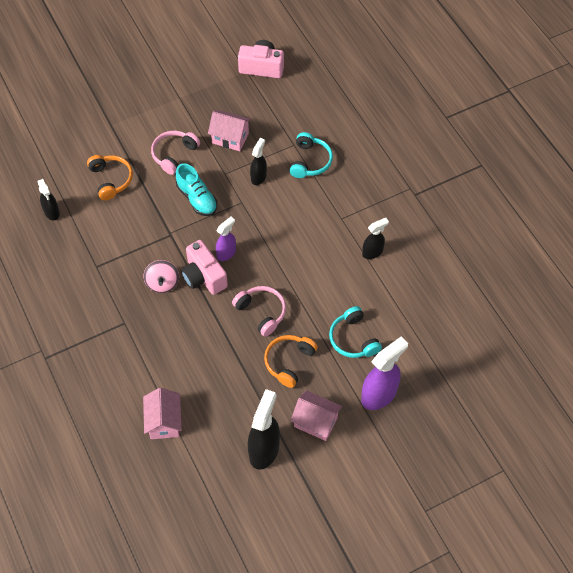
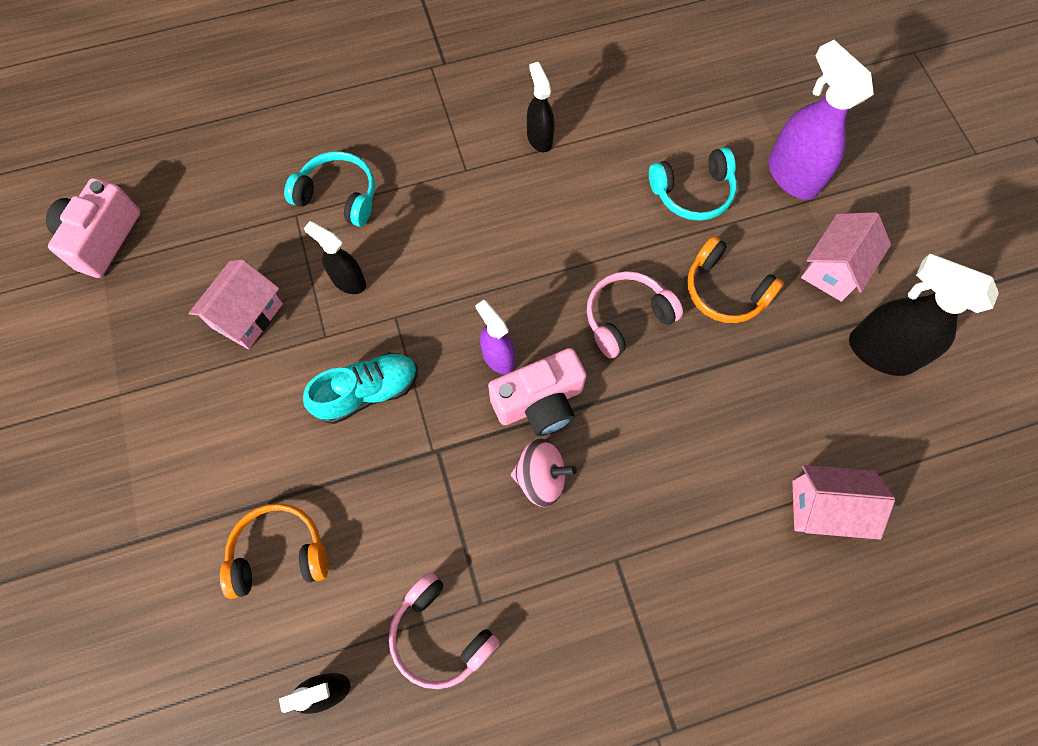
camera: 80 degrees left, 10 degrees up
pink headphones [151,131,200,175] -> pink headphones moved to [389,572,500,689]

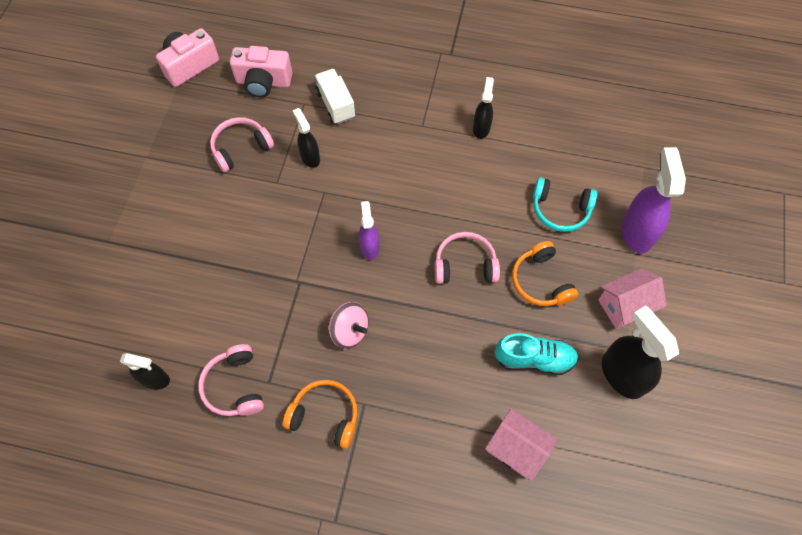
camera: 30 degrees right, 5 degrees down
pink house [189,259,283,349] -> pink headphones [210,117,274,172]
orange headphones [220,503,328,599] -> orange headphones moved to [283,380,357,449]
turquoise headphones [284,151,375,227] -> white truck [314,69,355,124]
turquoise shoe [303,352,418,424] -> turquoise shoe moved to [495,333,578,375]
pink camera [488,348,587,436] -> pink camera moved to [230,46,292,97]

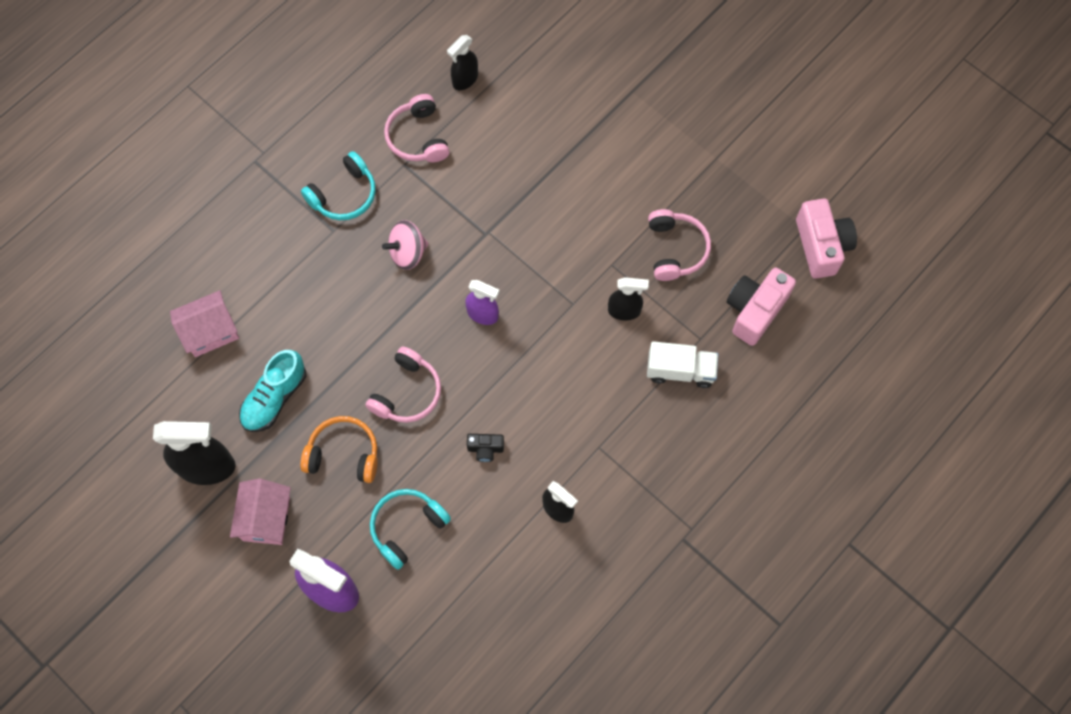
camera: 120 degrees right, 5 degrees up
pink headphones [198,344,264,416] -> pink headphones turned 120 degrees counterclockwise [384,94,449,162]
orange headphones [283,380,357,449] -> turquoise headphones [301,151,376,220]
none -> black camera [467,434,504,462]

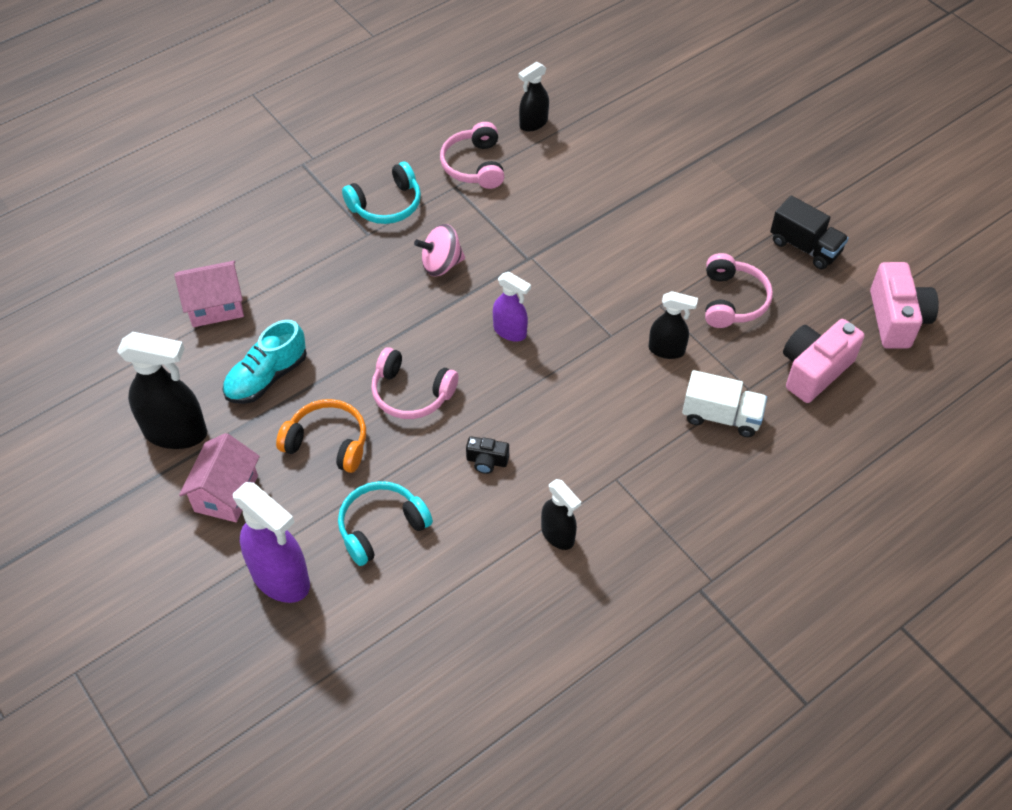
camera: 10 degrees right, 15 degrees down
pink headphones [365,347,441,423] -> pink headphones turned 75 degrees clockwise [371,347,458,419]
none -> black truck [770,195,849,269]

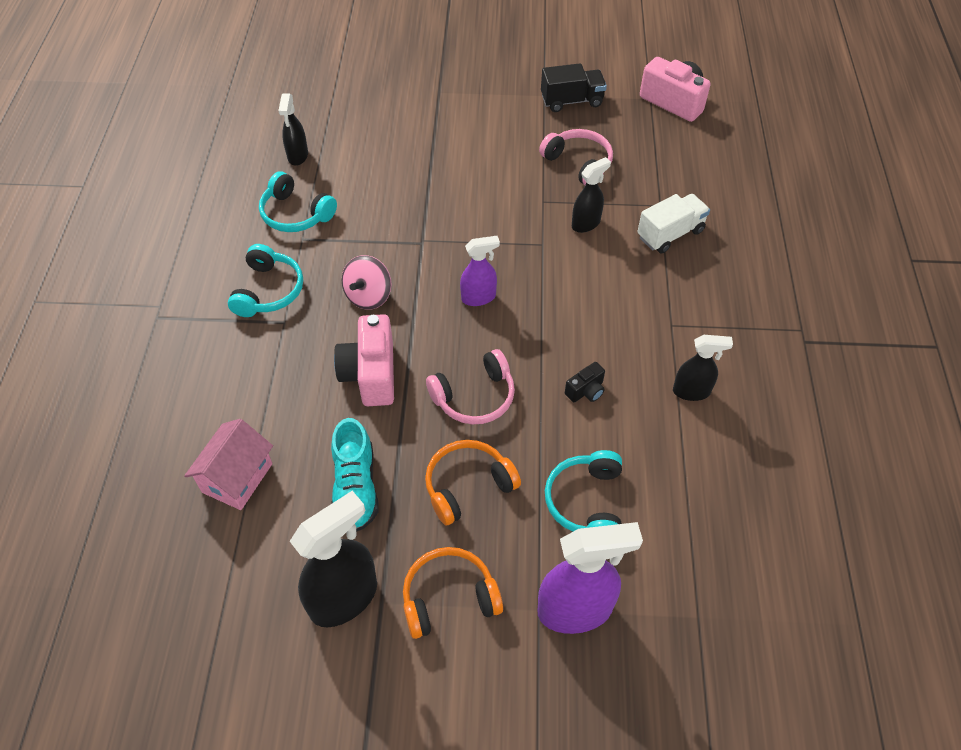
camera: 50 degrees left, 0 degrees up
pink house [179,433,260,522] -> orange headphones [403,547,503,639]
pink headphones [440,122,504,189] -> turquoise headphones [259,172,337,232]
pink camera [783,319,865,403] -> pink camera moved to [334,314,394,406]

